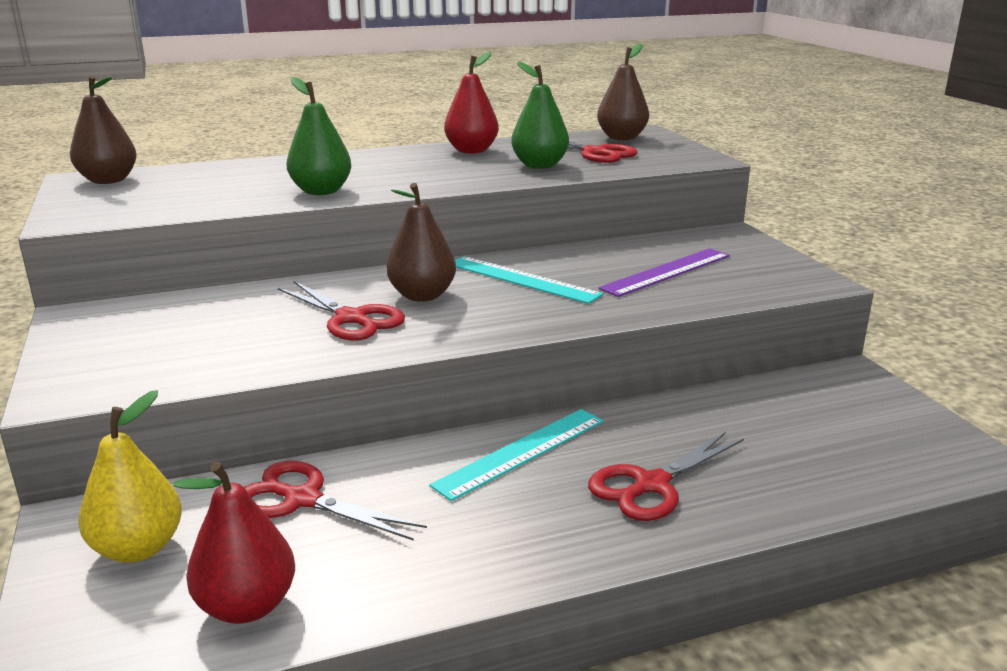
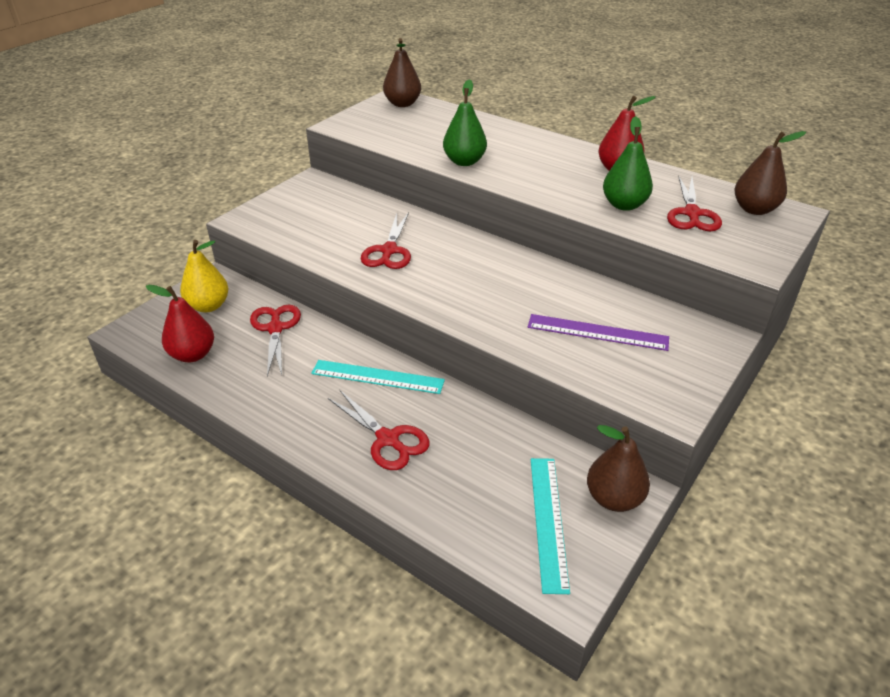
camera: 55 degrees right, 15 degrees up
brown pear [386,183,456,302] -> brown pear moved to [587,425,650,512]
turquoise ruler [455,256,603,304] -> turquoise ruler moved to [531,458,570,594]
red scissors [588,432,744,521] -> red scissors turned 150 degrees counterclockwise [328,390,430,470]

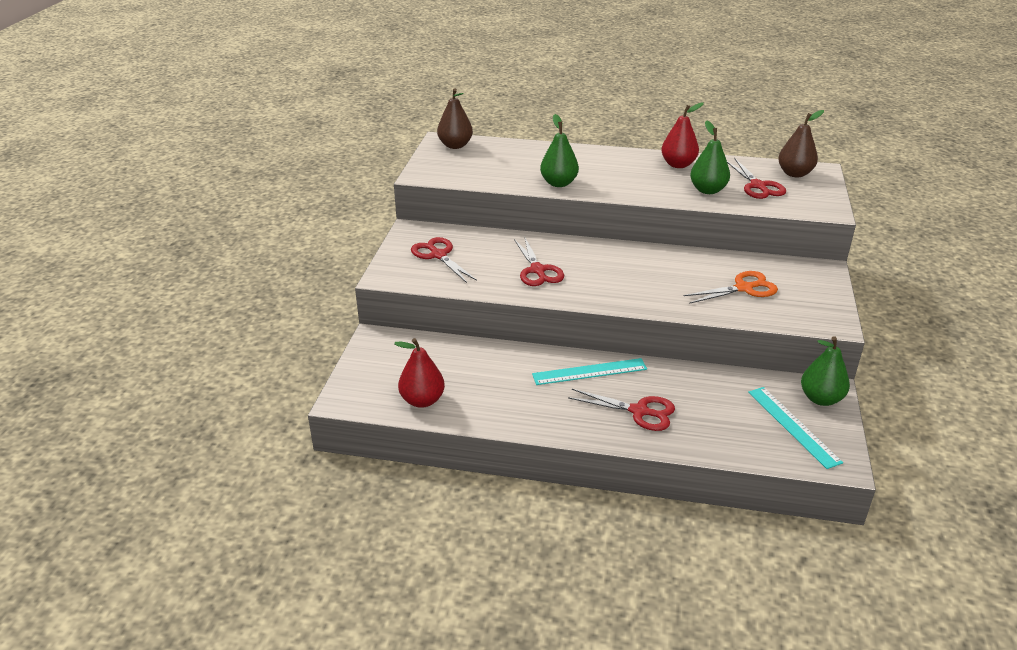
camera: 25 degrees left, 5 degrees down
yellow pear [180,240,229,312] -> none
red scissors [250,305,301,376] -> red scissors moved to [411,237,477,283]
purple ruler [528,314,669,351] -> orange scissors [683,271,778,304]
brown pear [587,425,650,512] -> green pear [801,336,850,406]

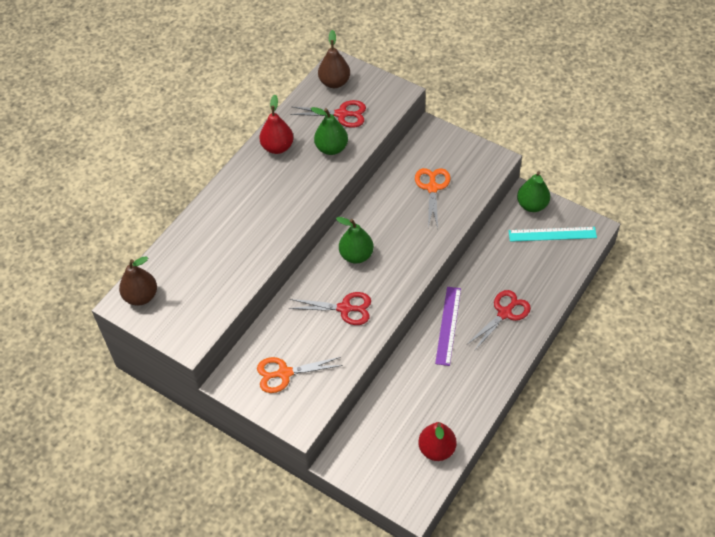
camera: 65 degrees left, 20 degrees up
red scissors [411,237,477,283] -> orange scissors [257,357,343,393]
turquoise ruler [532,358,647,385] -> purple ruler [435,287,461,366]
green pear [540,114,579,187] -> green pear moved to [336,217,374,264]

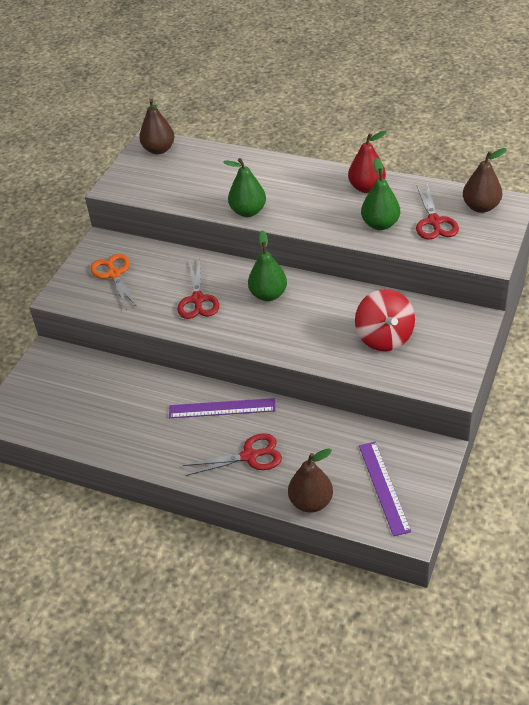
camera: 80 degrees right, 10 degrees down
orange scissors [415,168,451,228] -> red spinning top [355,289,415,351]
red pear [418,422,457,461] -> none
red scissors [466,290,531,351] -> red scissors turned 45 degrees counterclockwise [183,433,282,476]
turquoise ruler [509,227,597,242] -> purple ruler [359,442,411,536]
green pear [517,171,550,212] -> green pear moved to [223,158,266,217]
none -> brown pear [288,448,333,513]

